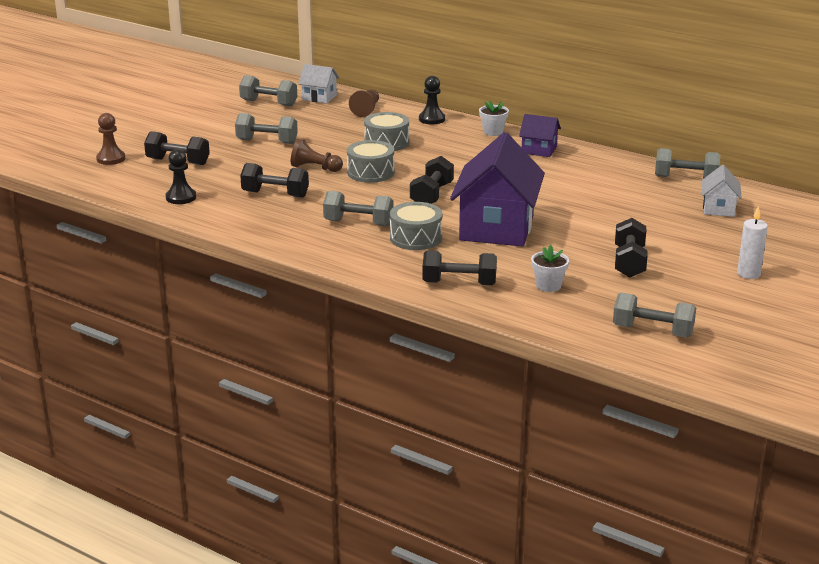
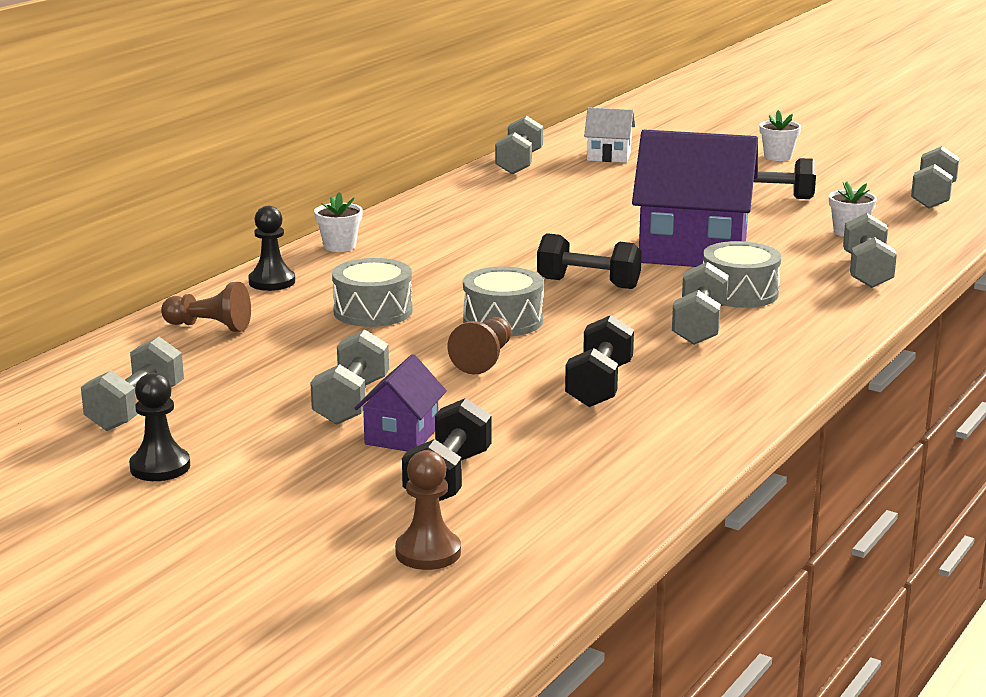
camera: 90 degrees left, 5 degrees down
black pawn [166,149,196,204] -> black pawn moved to [129,373,190,481]
white house [298,64,339,103] -> none
black dumbbell [423,251,497,285] -> grey dumbbell [843,213,897,288]
purple house [519,114,561,157] -> purple house moved to [354,354,447,451]
white candle [737,206,768,279] -> white flower pot [759,110,801,161]

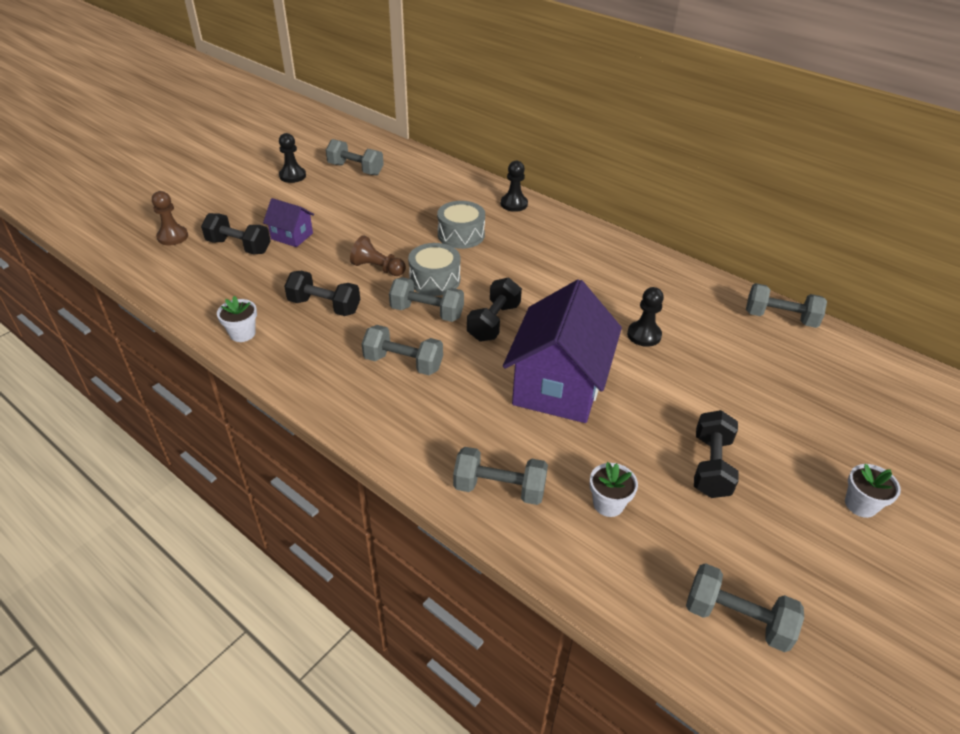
camera: 95 degrees right, 20 degrees up
brown pawn [161,282,251,332] -> none
grey dumbbell [310,329,389,425] -> grey dumbbell moved to [389,277,464,322]
white flower pot [314,192,363,252] -> white flower pot moved to [217,296,257,342]
white house [584,107,635,163] -> none
grey drum [703,241,781,308] -> none
none -> black pawn [627,287,664,347]

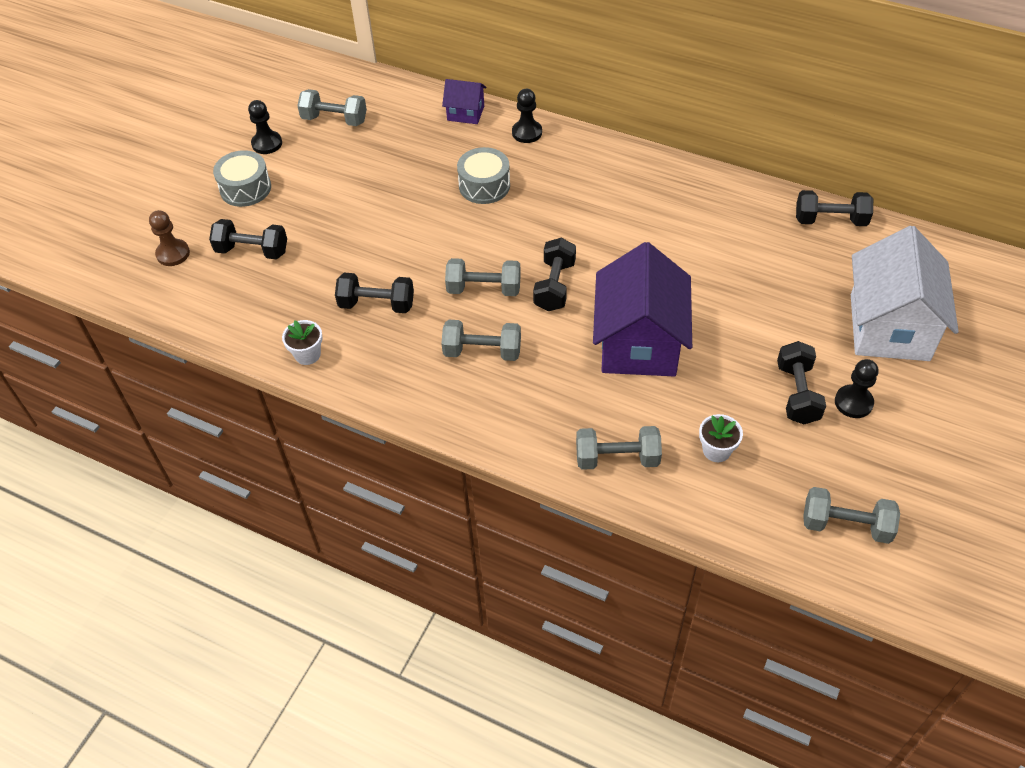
camera: 10 degrees left, 10 degrees up
purple house [263,198,314,247] -> purple house moved to [442,79,486,124]
brown pawn [350,235,406,276] -> none
grey drum [408,243,460,296] -> grey drum moved to [213,150,271,207]
black pawn [627,287,664,347] -> black pawn moved to [835,359,878,418]
grey dumbbell [746,283,827,328] -> black dumbbell [796,190,873,226]
white flower pot [845,464,901,518] -> none
none -> white house [851,226,959,361]

